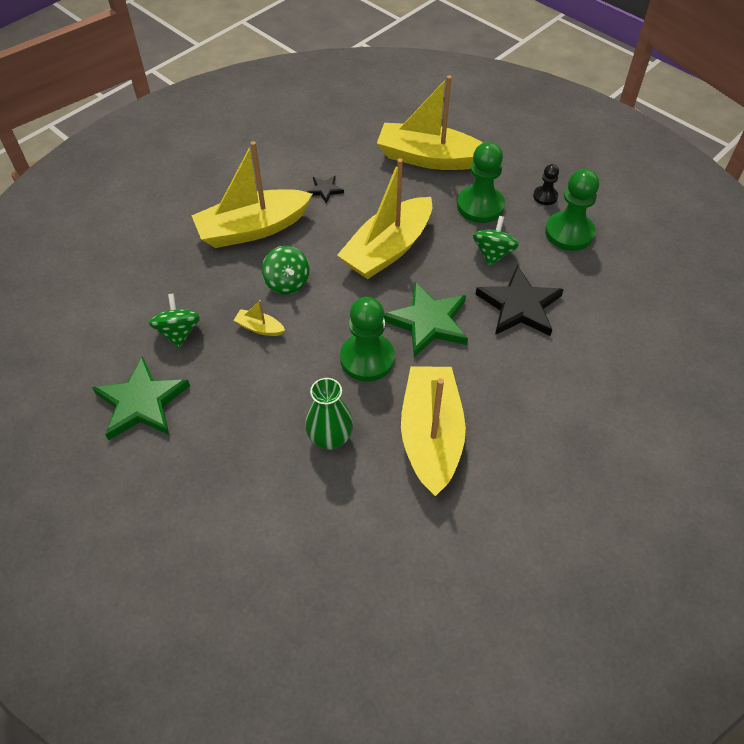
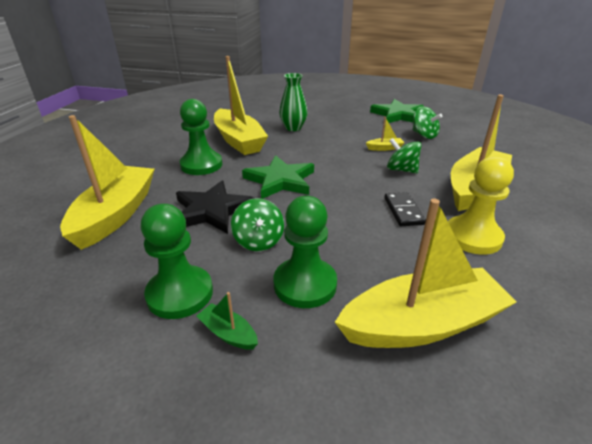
camera: 150 degrees right, 20 degrees down
black star [308,176,344,204] -> yellow pawn [448,156,514,255]
yellow boat [337,158,432,279] -> yellow boat moved to [60,115,155,250]
green pawn [340,297,395,382] -> green pawn moved to [180,99,222,175]
black pawn [533,164,559,205] -> green boat [197,292,258,350]
none -> black domino [384,192,426,226]

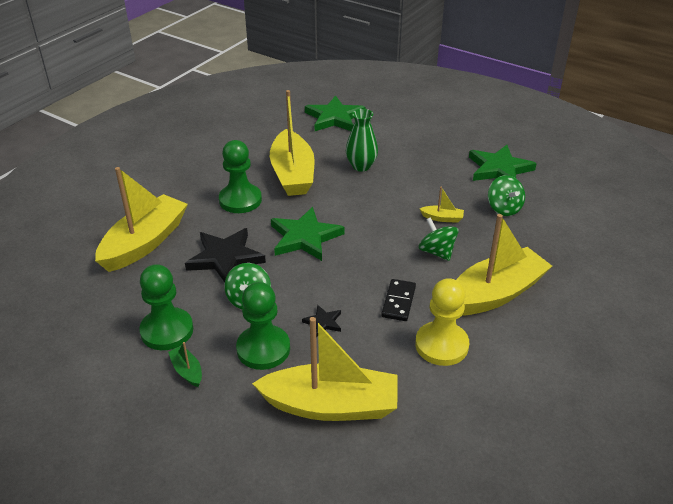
camera: 20 degrees right, 5 degrees up
none -> black star [302,305,341,337]
none -> green star [305,95,365,131]

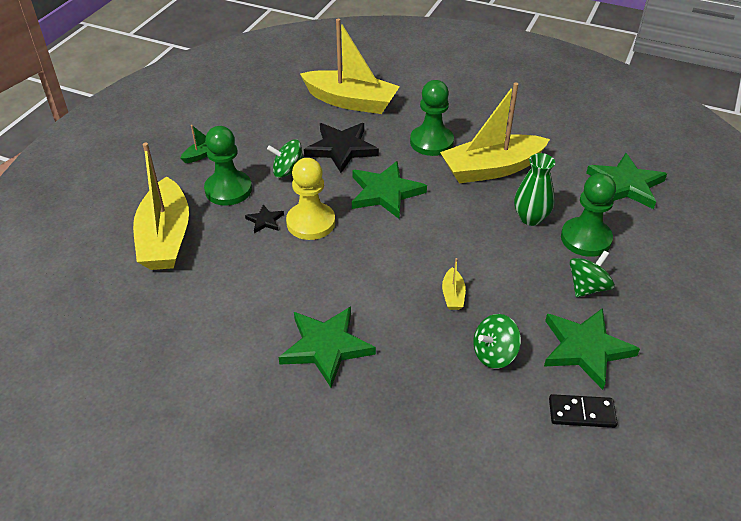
camera: 80 degrees right, 5 degrees up
green pawn [139,264,193,350] -> green pawn moved to [561,173,616,257]
black domino [381,279,416,321] -> black domino moved to [549,394,618,428]
yellow pawn [415,278,469,366] -> yellow pawn moved to [286,158,335,240]
green spinning top [419,217,459,261] -> green spinning top moved to [570,250,615,297]
yellow boat [456,214,552,316] -> green star [278,307,376,387]

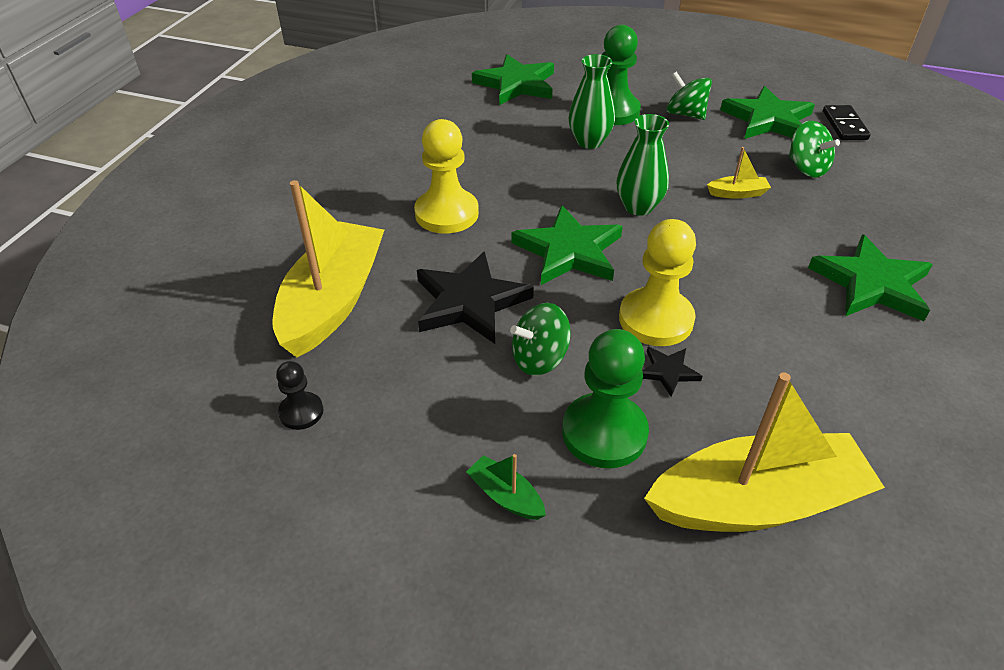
camera: 95 degrees left, 0 degrees up
green spinning top [267,139,303,178] -> green spinning top turned 75 degrees clockwise [510,303,571,376]
green pawn [410,80,454,156] -> yellow pawn [414,119,479,234]
yellow boat [440,82,550,183] -> none
none -> black pawn [276,361,323,430]
none -> green vase [616,114,669,216]

